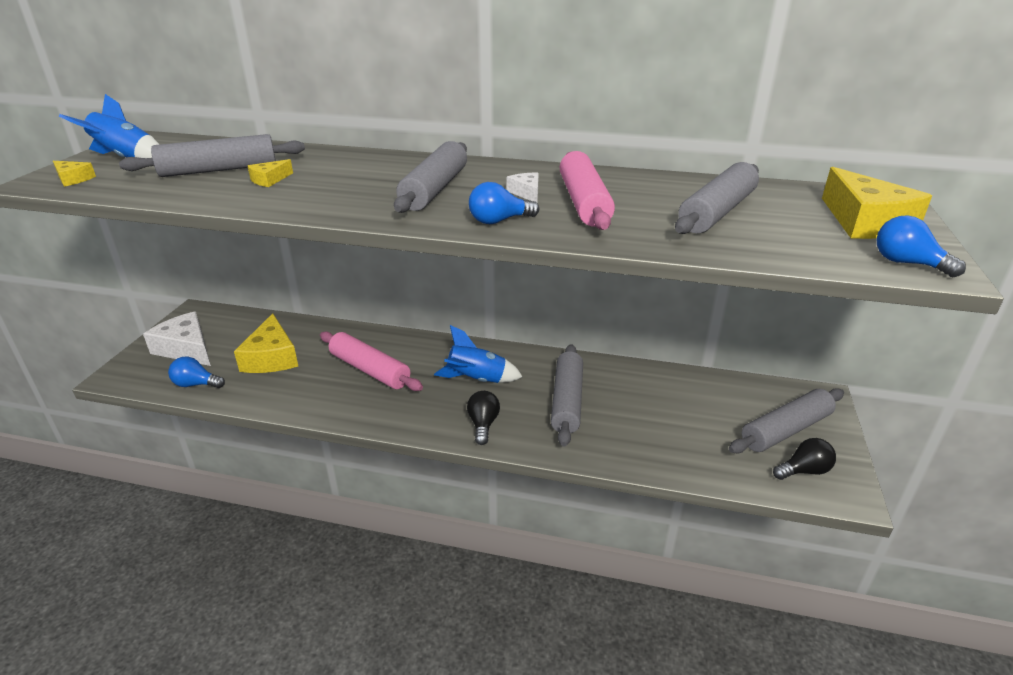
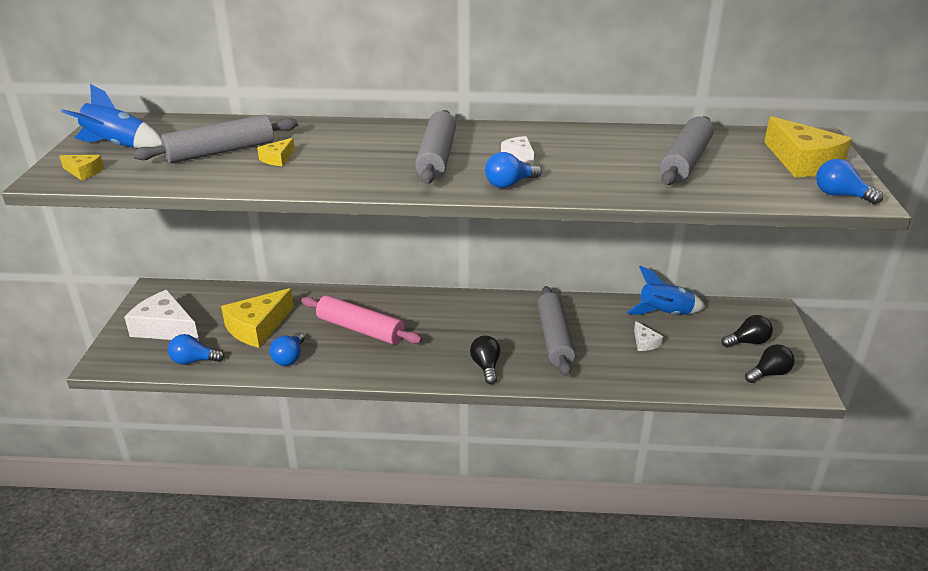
camera: 10 degrees left, 0 degrees up
yellow cheese [234,313,298,373] -> yellow cheese turned 60 degrees clockwise [221,288,294,348]
blue rocket [434,325,522,383] -> blue rocket moved to [627,266,705,315]
pink rolling pin [560,151,615,230] -> none
grey rolling pin [729,388,844,453] -> black light bulb [721,315,773,347]
none -> blue light bulb [269,333,305,366]
none -> white cheese [634,321,663,351]

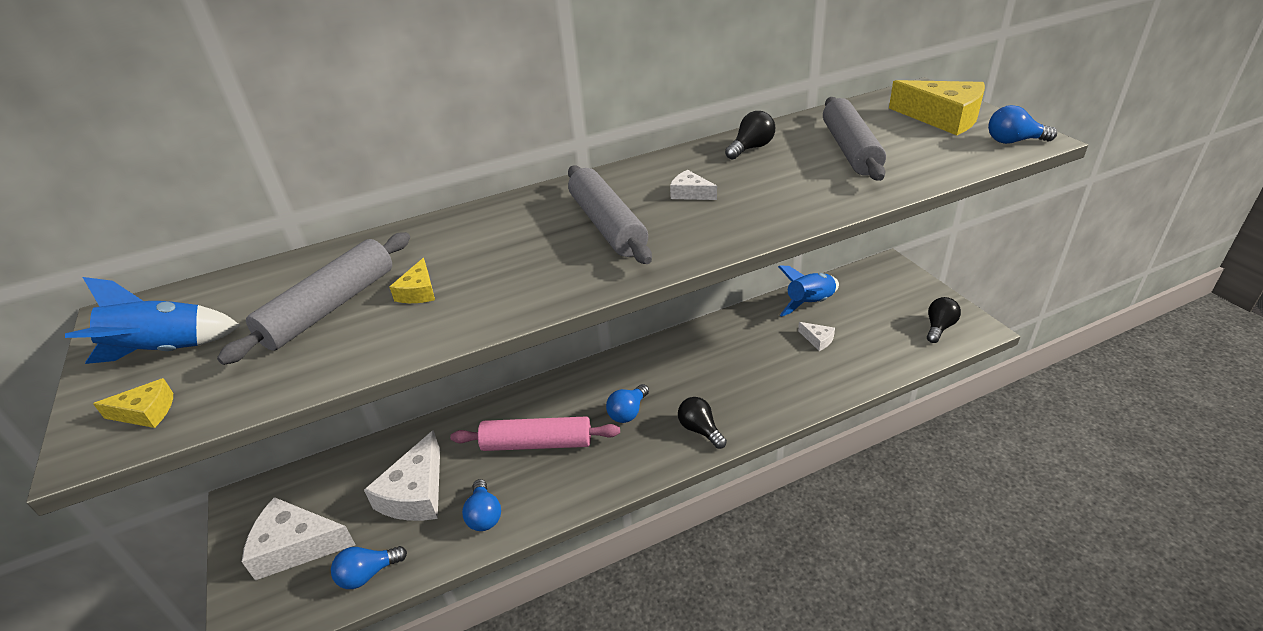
camera: 25 degrees left, 5 degrees up
yellow cheese [221,288,294,348] -> white cheese [364,431,440,521]
blue light bulb [485,152,542,188] -> blue light bulb moved to [606,384,649,423]
grey rolling pin [537,286,575,377] -> none
black light bulb [721,315,773,347] -> black light bulb moved to [725,111,775,160]

